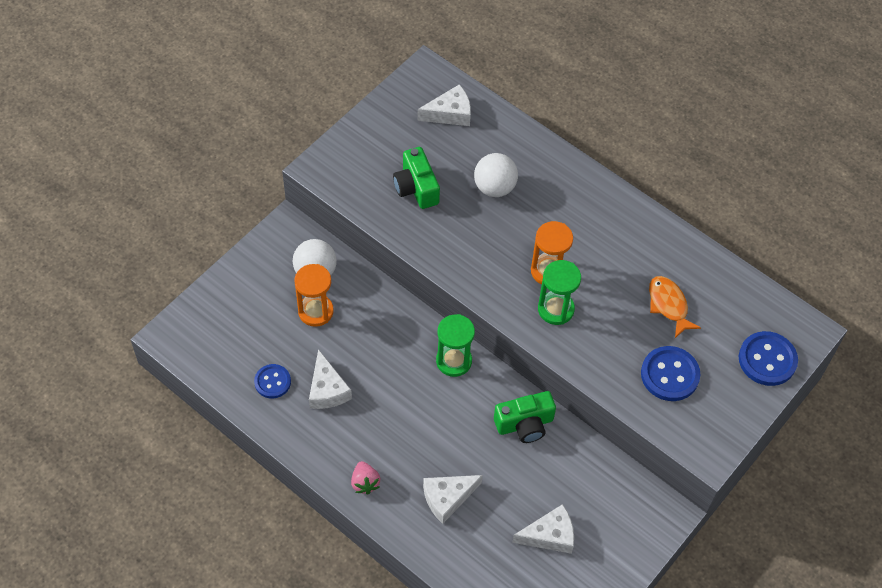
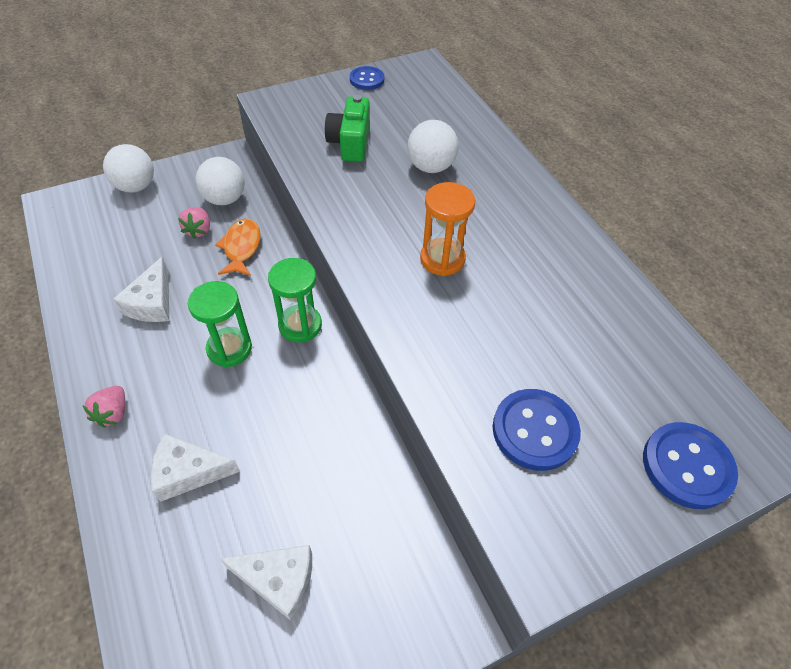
camera: 25 degrees right, 5 degrees down
blue button [254,364,291,398] -> blue button moved to [350,66,384,90]
orange hourglass [294,264,334,327] -> pink strawberry [178,207,210,239]
white cheese [417,84,471,126] -> none
green camera [494,391,556,443] -> none
green hourglass [538,260,581,325] -> green hourglass moved to [188,281,252,367]
orange fish [649,276,701,338] -> orange fish moved to [215,218,261,276]
none -> white ball [103,144,154,193]

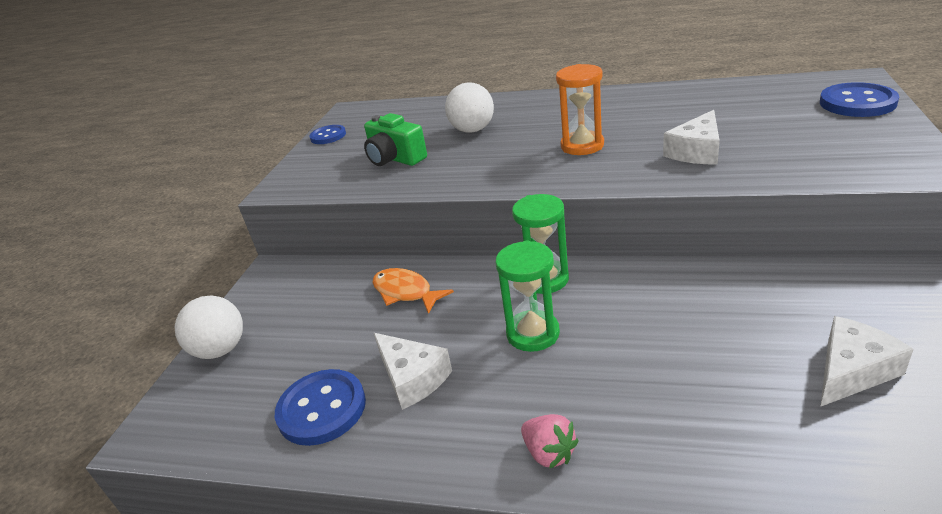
camera: 45 degrees left, 20 degrees down
white cheese [151,433,240,502] -> white cheese moved to [663,110,720,164]
pink strawberry [178,207,210,239] -> none
white ball [196,157,245,205] -> none
blue button [493,389,581,471] -> blue button moved to [275,369,366,446]

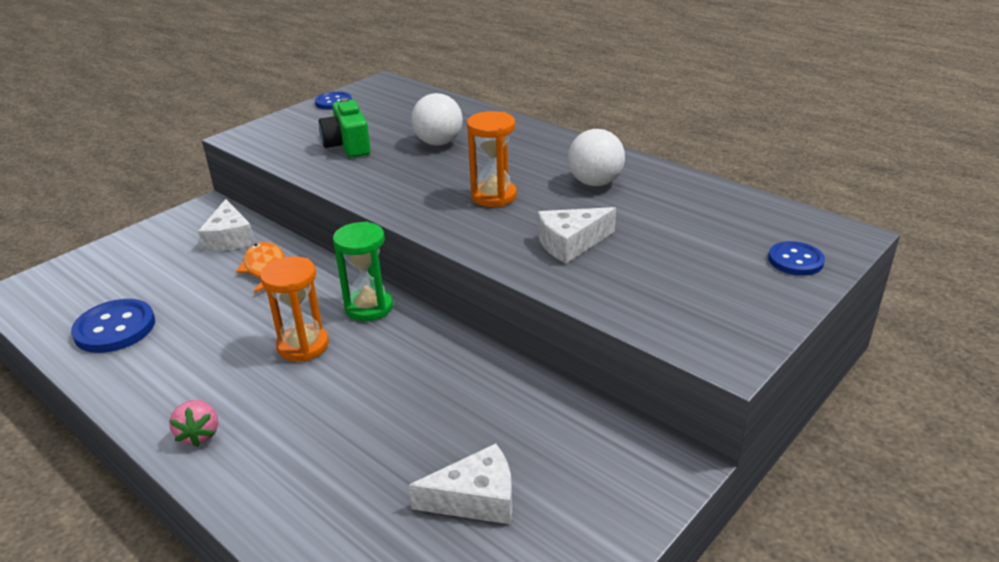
camera: 25 degrees right, 0 degrees up
white ball [175,296,243,359] -> white ball moved to [568,129,625,186]
white cheese [374,333,452,410] -> white cheese moved to [198,199,255,252]
green hourglass [496,240,560,352] -> orange hourglass [260,256,329,362]
blue button [820,82,899,117] -> blue button [768,241,825,276], size x0.64

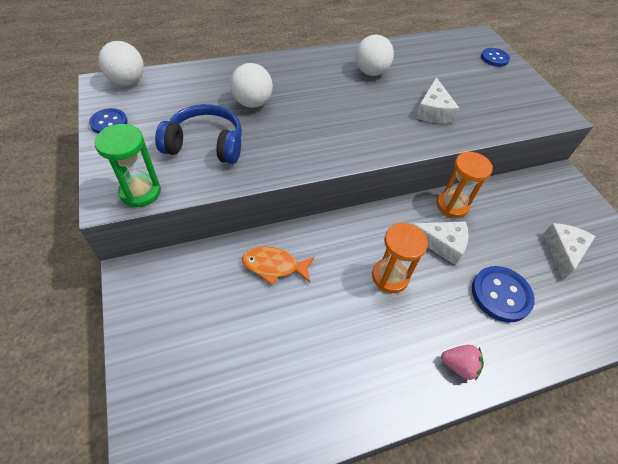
camera: 65 degrees left, 20 degrees up
blue button [71,299,155,353] -> blue button moved to [472,266,535,322]
white cheese [198,199,255,252] -> white cheese moved to [412,221,469,265]
green camera [319,98,371,158] -> blue headphones [155,104,242,164]
green hourglass [333,221,393,321] -> green hourglass moved to [94,124,161,207]
orange hourglass [467,111,517,207] -> orange hourglass moved to [436,152,493,218]
none -> white ball [98,41,144,85]

